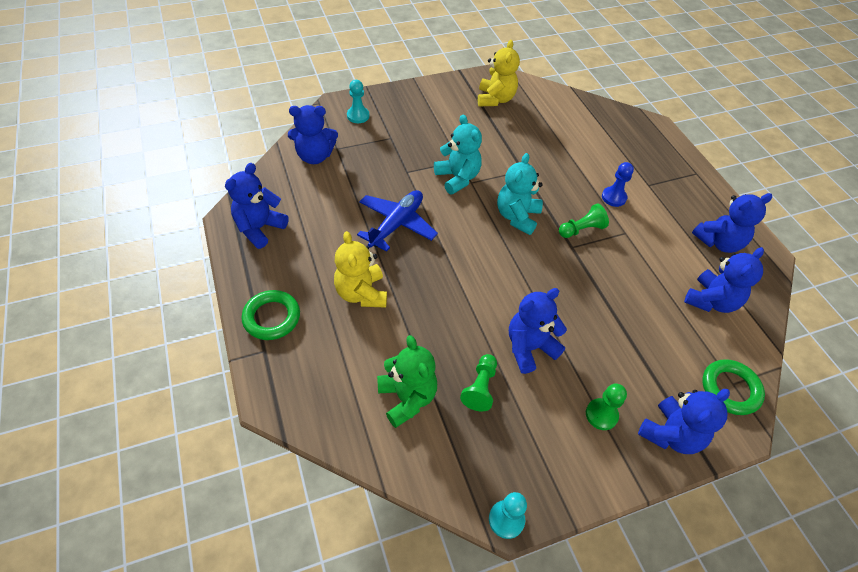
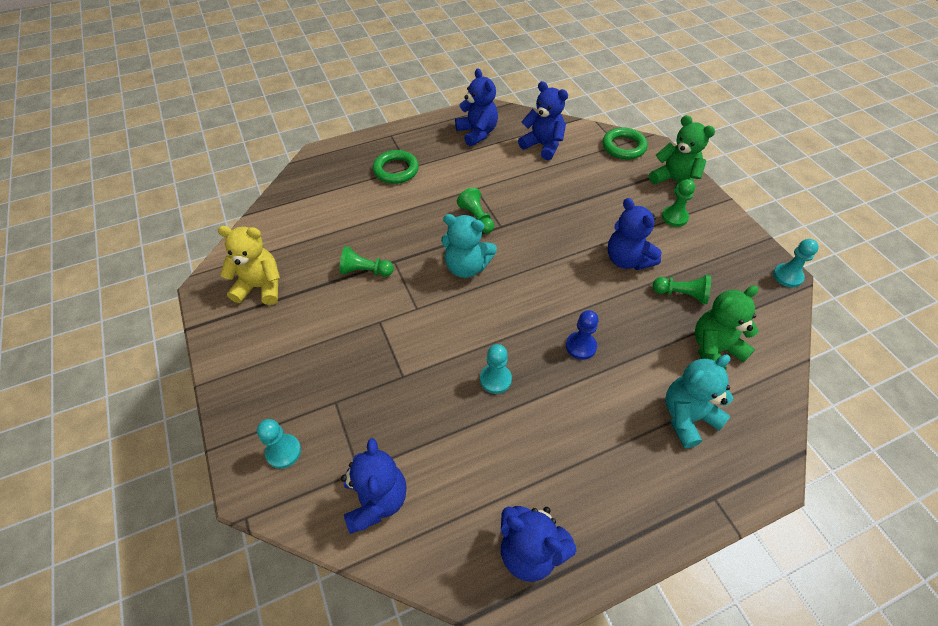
camera: 90 degrees left, 0 degrees up
green ring [241,290,300,340] -> green ring moved to [373,150,419,184]
yellow teddy bear [334,231,387,308] -> none
blue plane [357,190,438,252] -> turquoise pawn [480,344,512,394]
turquoise teddy bear [434,115,482,195] -> turquoise teddy bear moved to [665,355,733,448]
blue pawn [602,162,634,207] -> blue pawn moved to [566,310,599,360]
blue teddy bear [638,389,730,454] -> green teddy bear [649,115,715,195]
none -> green pawn [339,246,394,277]

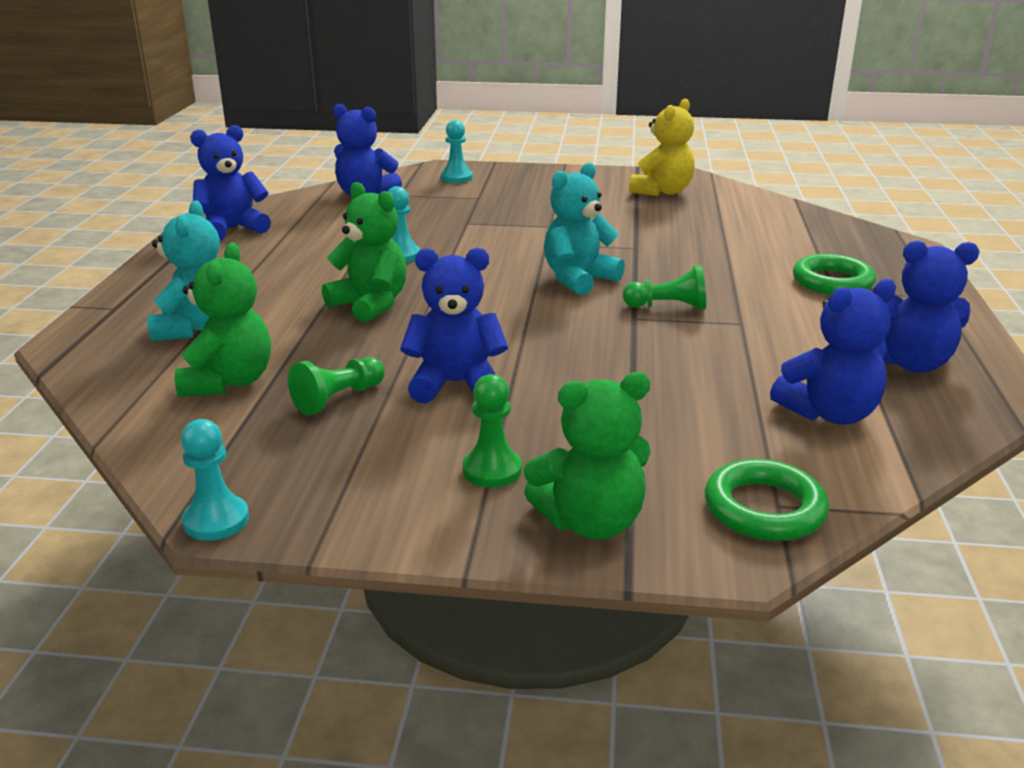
camera: 120 degrees right, 25 degrees down
green pawn [339,246,394,277] -> none
blue pawn [566,310,599,360] -> green teddy bear [322,182,406,323]

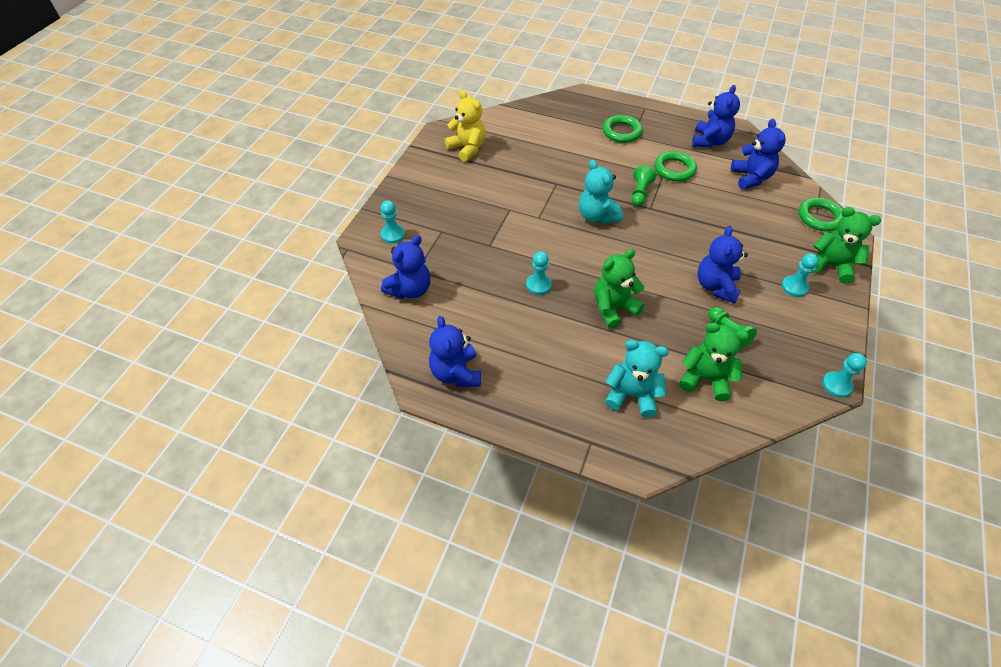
camera: 75 degrees left, 25 degrees up
green pawn [463,374,522,488] -> turquoise pawn [782,253,819,297]
green teddy bear [524,372,651,540] -> green teddy bear turned 60 degrees counterclockwise [813,207,881,284]
none -> green ring [654,151,697,181]

